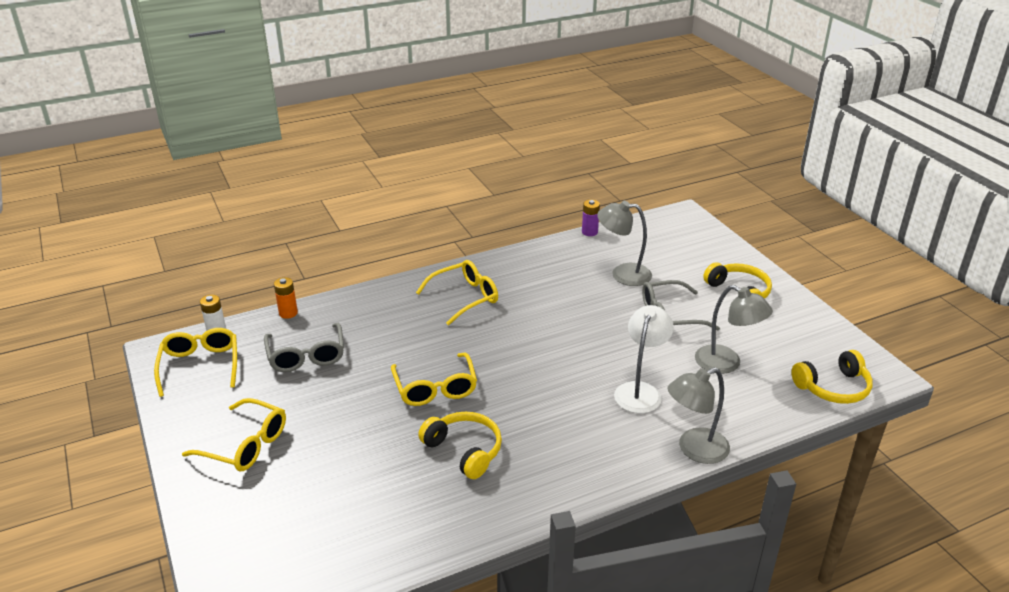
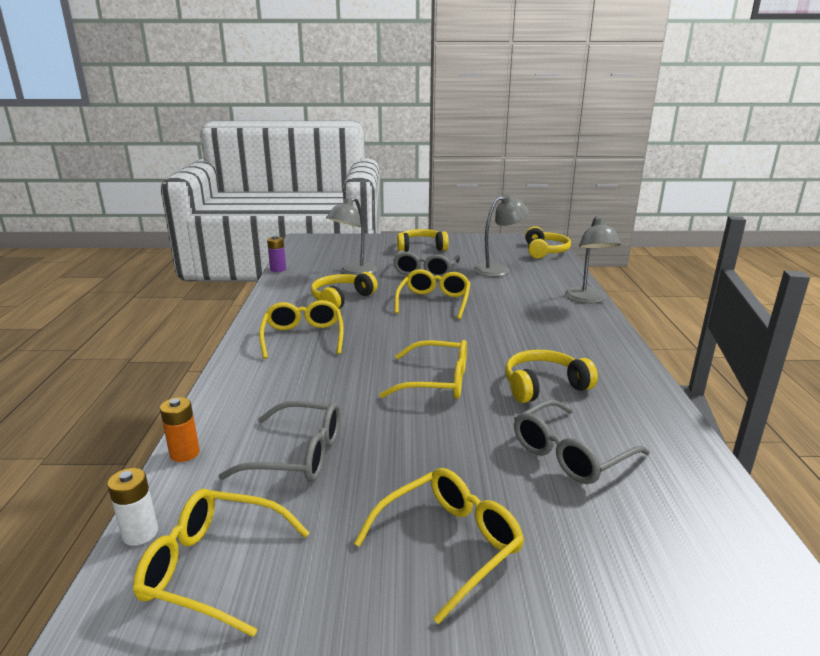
camera: 65 degrees left, 10 degrees down
white lamp [614,305,674,413] -> none
none -> yellow headphones [311,272,378,309]
none -> yellow glasses [395,269,470,319]
none -> grey glasses [514,400,650,484]

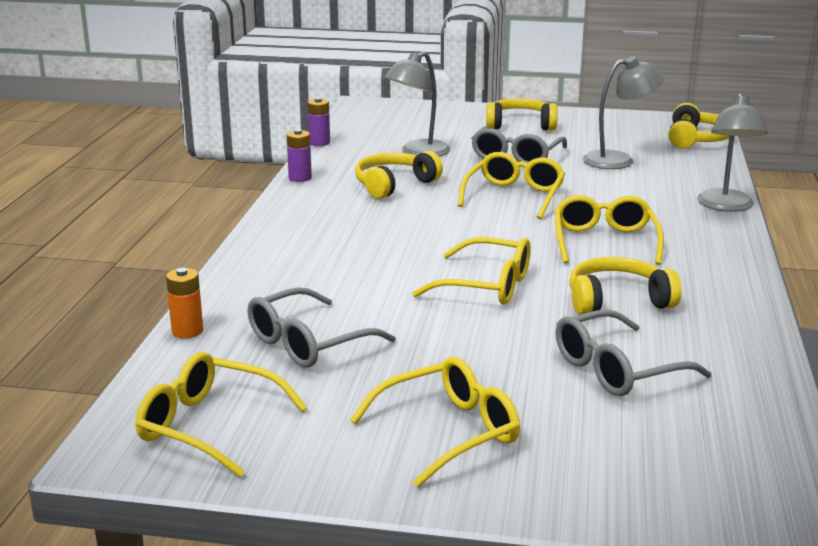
camera: 10 degrees right, 0 degrees up
white battery [107,468,158,546] -> none
grey glasses [218,401,340,482] -> grey glasses turned 120 degrees clockwise [247,287,396,367]
yellow glasses [259,300,344,359] -> yellow glasses moved to [555,195,664,265]
none -> purple battery [287,129,312,182]

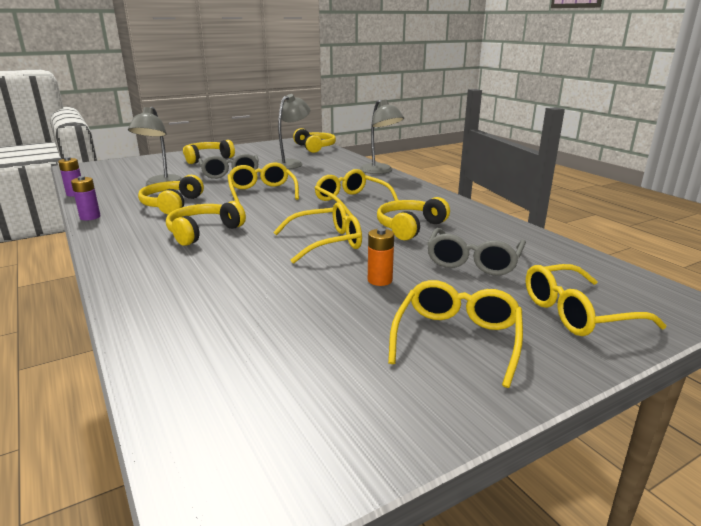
camera: 40 degrees left, 0 degrees up
yellow glasses [135,352,307,477] -> yellow glasses moved to [526,264,666,336]
orange battery [166,268,203,338] -> orange battery moved to [368,228,394,286]
grey glasses [247,287,396,367] -> none
none -> yellow headphones [166,201,246,246]

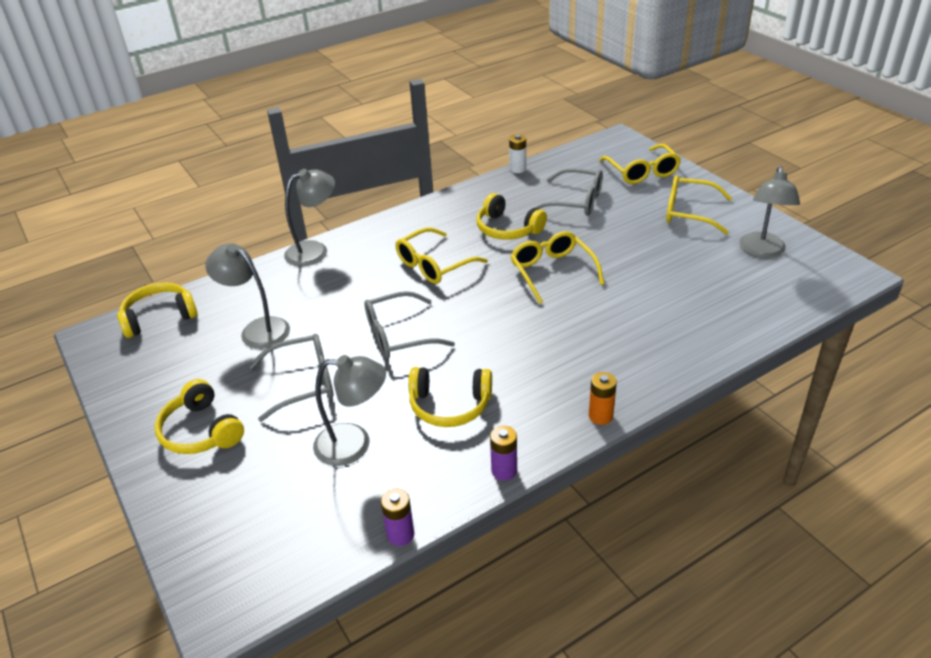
camera: 90 degrees left, 15 degrees up
yellow headphones [166,201,246,246] -> none
yellow glasses [228,162,299,203] -> grey glasses [364,291,455,359]
orange battery [368,228,394,286] -> orange battery moved to [589,372,617,425]
none -> white battery [509,134,526,173]
none -> grey lamp [739,166,800,258]

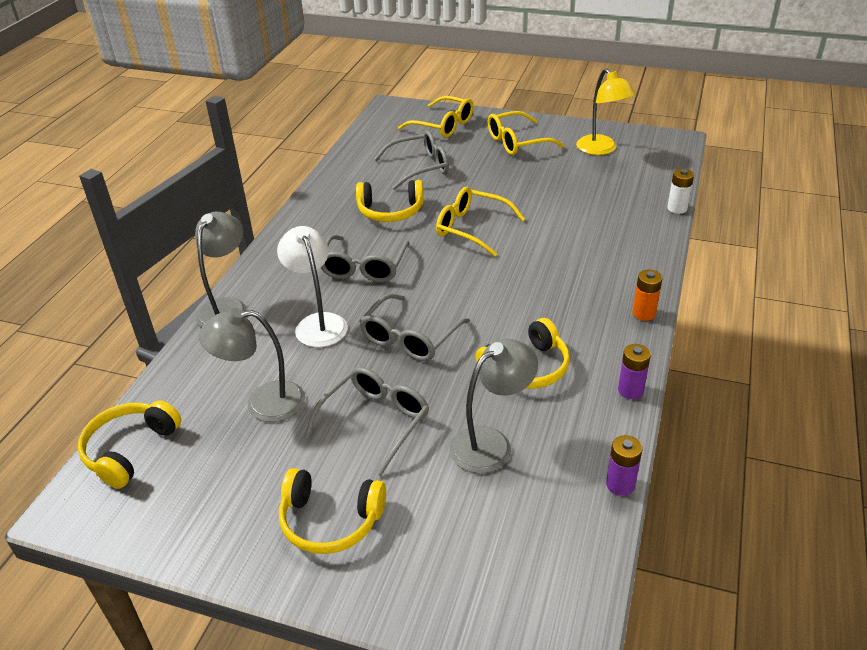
camera: 40 degrees left, 0 degrees up
yellow glasses [396,228,488,284] -> grey glasses [321,235,409,282]
white battery [509,134,526,173] -> white battery moved to [667,169,694,214]
grey lamp [739,166,800,258] -> yellow lamp [576,68,636,155]
none -> white lamp [277,226,348,347]

